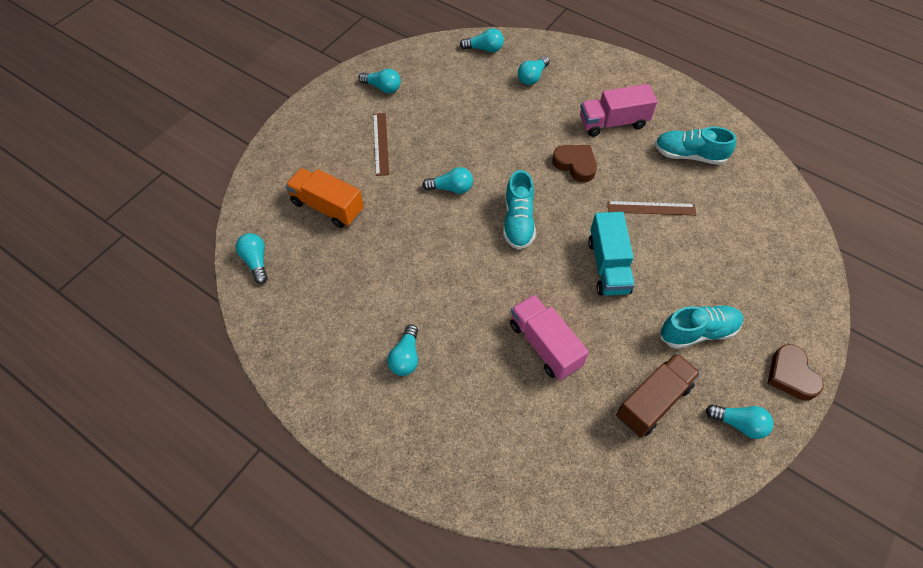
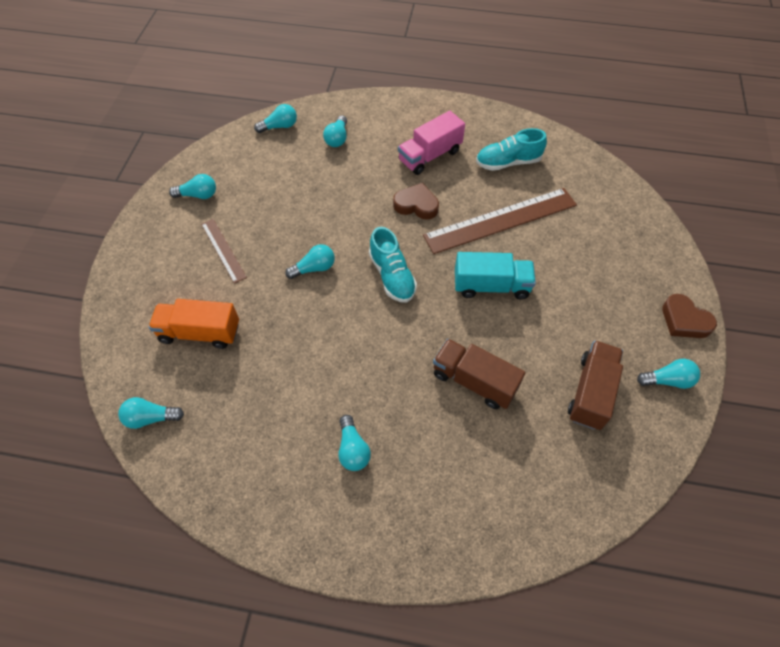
camera: 25 degrees left, 0 degrees up
turquoise light bulb [236,233,268,284] -> turquoise light bulb turned 45 degrees counterclockwise [118,397,184,429]
pink truck [510,295,589,380] -> brown truck [433,339,525,409]
turquoise truck [588,212,635,296] -> turquoise truck turned 60 degrees counterclockwise [455,252,536,299]
brown ruler [607,201,696,215] -> brown ruler [423,188,577,254], size x1.93
turquoise shoe [660,305,743,349] -> none

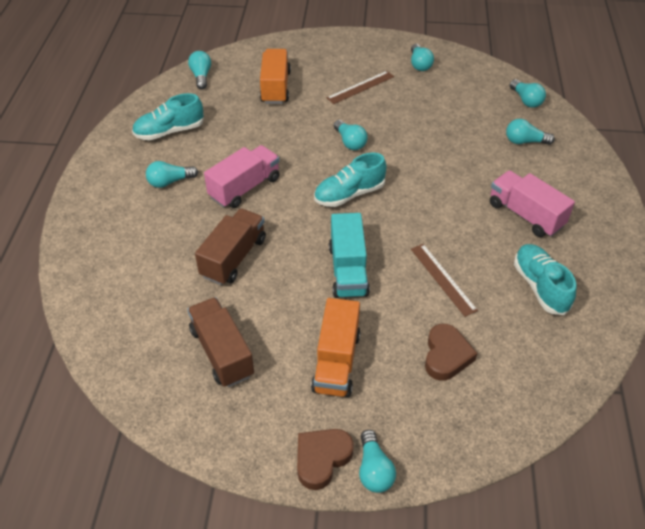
camera: 85 degrees right, 10 degrees down
brown heart [393,183,439,219] -> brown heart moved to [425,324,477,381]
brown ruler [423,188,577,254] -> brown ruler [411,244,478,317], size x0.52
brown truck [568,340,623,430] -> brown truck turned 135 degrees counterclockwise [187,297,254,387]
turquoise light bulb [637,359,700,389] -> turquoise light bulb moved to [359,430,396,493]
none -> turquoise shoe [132,93,204,140]
none -> pink truck [204,145,280,208]
none -> orange truck [311,298,360,397]

